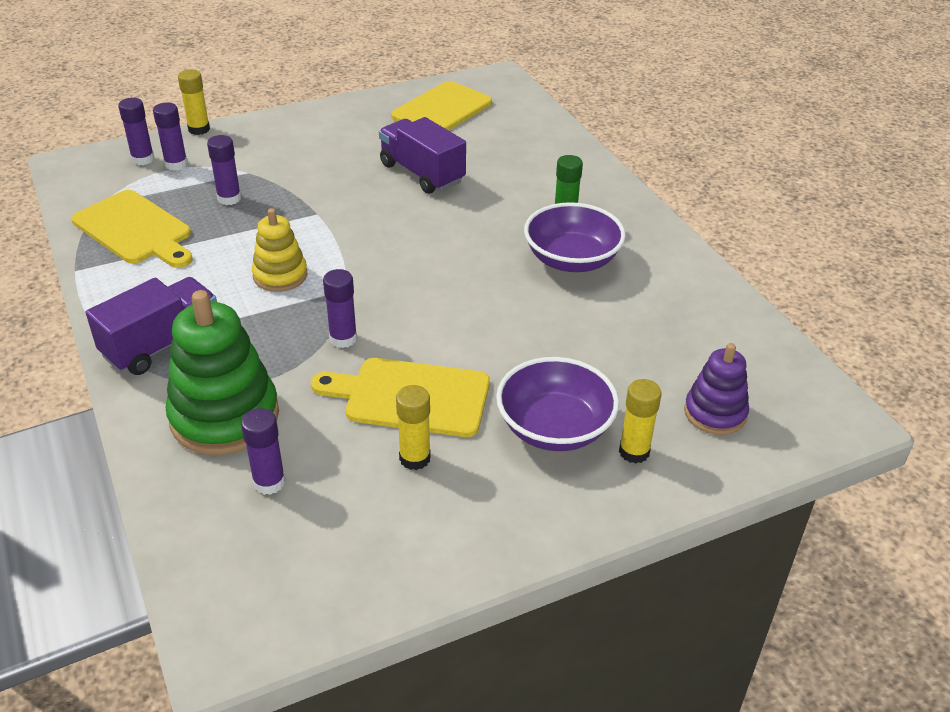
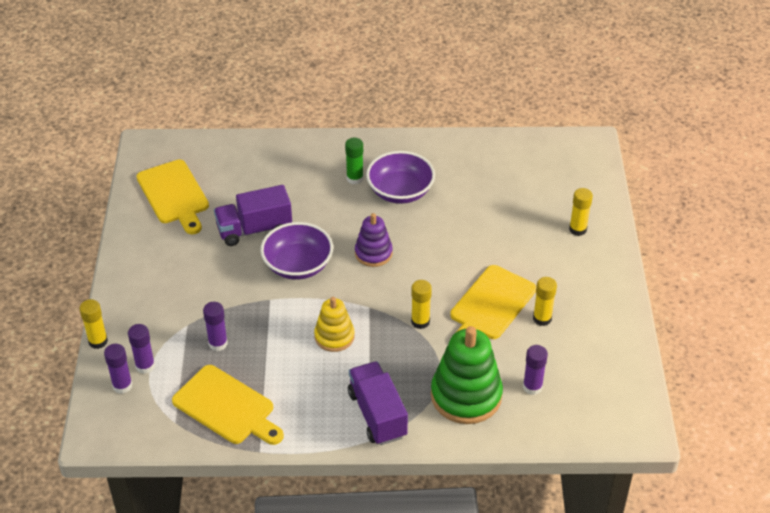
camera: 65 degrees left, 5 degrees up
yellow cutting board [71,190,193,268] -> yellow cutting board turned 60 degrees clockwise [172,365,284,445]
purple glue stick [323,269,357,348] -> yellow glue stick [411,280,432,329]
purple bowl [496,357,619,451] -> purple bowl moved to [260,222,333,280]
purple stacking toy [684,343,749,435] -> purple stacking toy moved to [355,213,393,267]

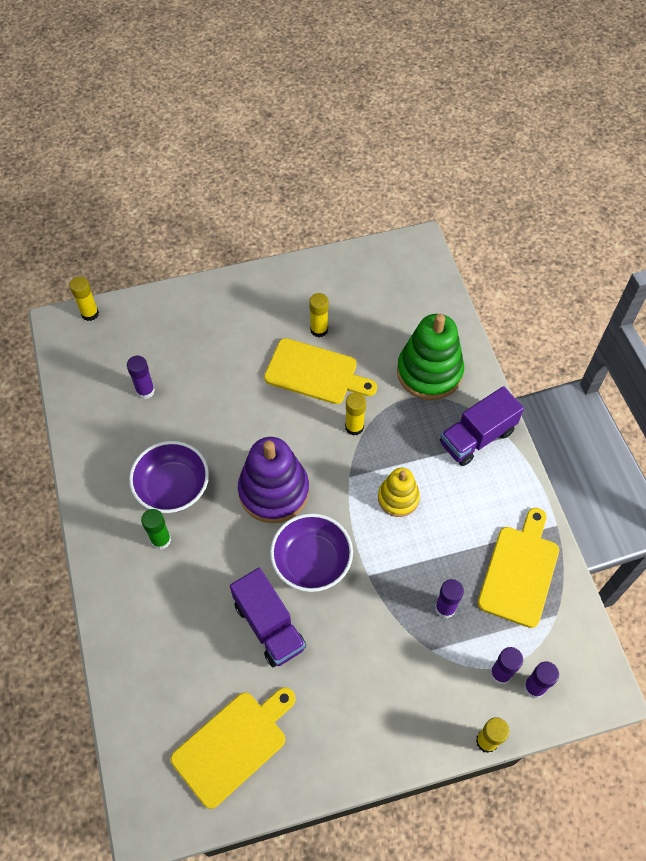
camera: 105 degrees left, 15 degrees up
purple stacking toy [355,213,393,267] -> purple stacking toy [238,437,309,523], size x1.71
purple glue stick [523,345,548,395] -> purple glue stick moved to [127,356,155,399]
yellow glue stick [569,188,593,236] -> yellow glue stick moved to [69,276,99,321]

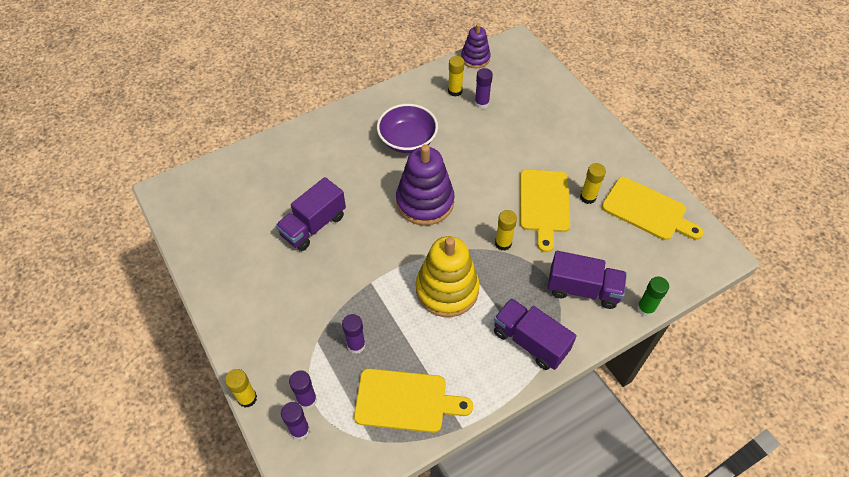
camera: 75 degrees right, 5 degrees down
yellow glue stick [69,276,99,321] -> yellow glue stick moved to [448,56,464,97]
green glue stick [141,509,171,550] -> green glue stick moved to [637,277,669,317]
yellow cutting board [171,687,296,809] -> yellow cutting board moved to [602,177,704,240]
purple bowl [270,513,353,592] -> none
yellow stacking toy [378,468,420,517] -> yellow stacking toy [416,236,479,317], size x1.71
green stacking toy [397,314,464,400] -> purple truck [547,251,627,309]
none -> purple stacking toy [461,24,491,68]

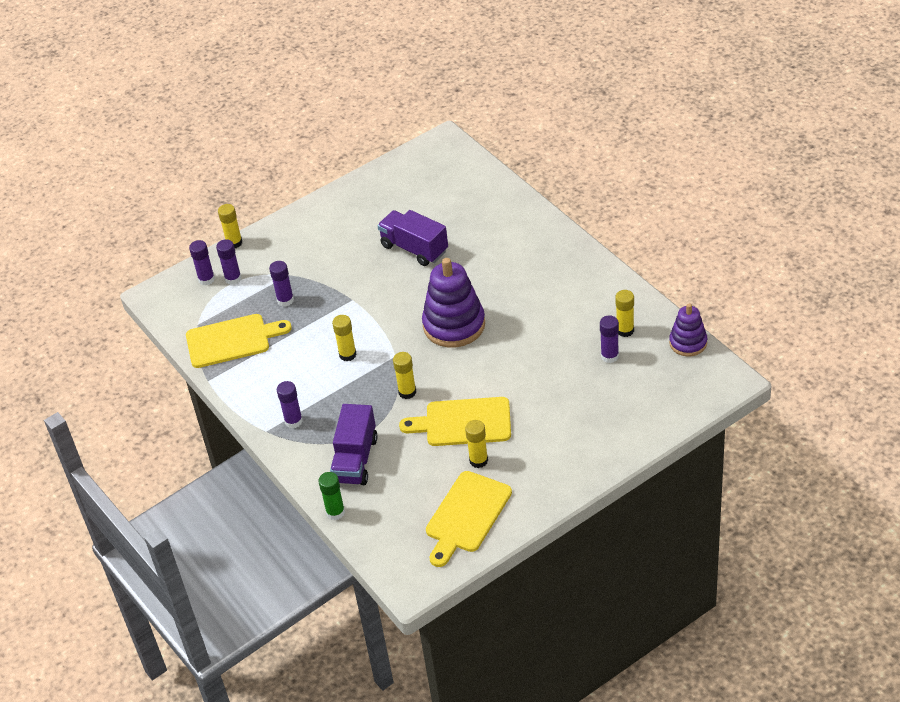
camera: 90 degrees right, 10 degrees down
yellow cutting board [354,369,473,433] -> yellow cutting board turned 105 degrees counterclockwise [186,314,292,368]
purple bowl [377,104,438,153] -> none
yellow stacking toy [416,236,479,317] -> yellow glue stick [332,315,357,361]
purple truck [494,298,577,370] -> purple glue stick [277,381,303,428]

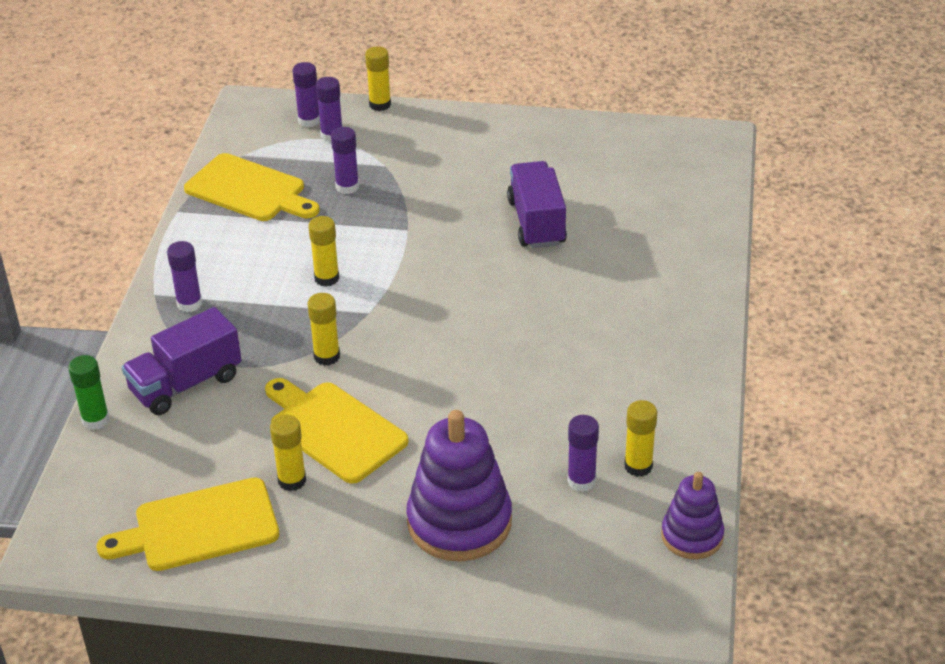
camera: 40 degrees right, 5 degrees down
purple stacking toy [422,258,485,348] -> purple stacking toy moved to [406,410,512,561]

